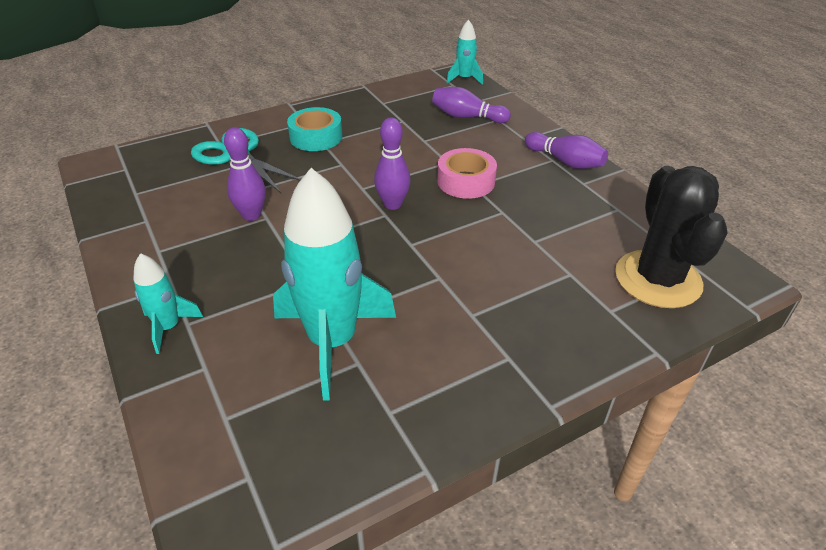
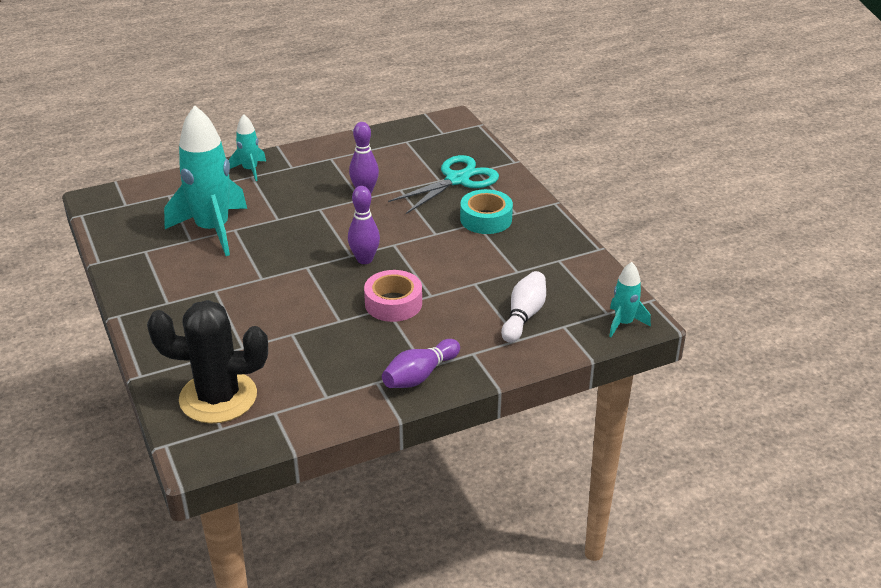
camera: 95 degrees right, 5 degrees down
purple bowling pin [432,87,511,123] -> white bowling pin [501,271,546,343]

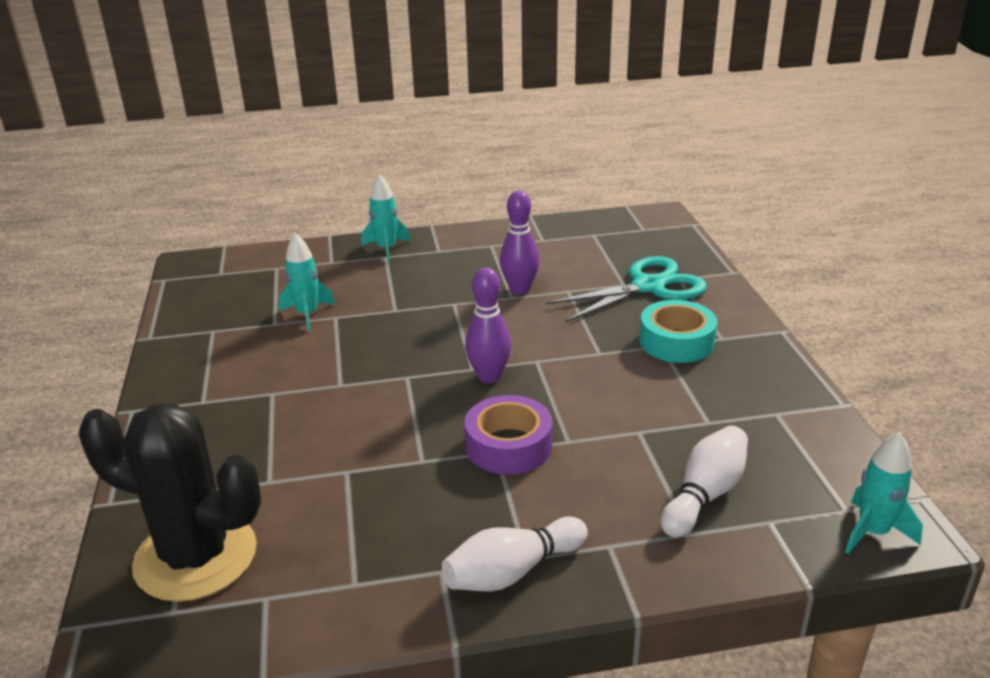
camera: 15 degrees right, 5 degrees down
turquoise rocket [164,105,247,256] -> turquoise rocket [279,233,335,331], size x0.49
pink tape [364,270,422,322] -> purple tape [465,395,552,475]
purple bowling pin [382,339,460,388] -> white bowling pin [442,516,588,591]

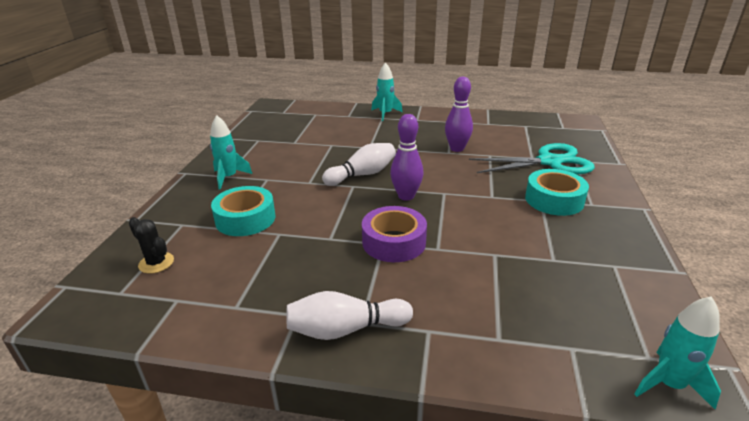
camera: 20 degrees right, 0 degrees up
black cactus [79,403,261,602] -> black cactus [129,217,174,274], size x0.41
turquoise rocket [279,233,335,331] -> turquoise rocket moved to [210,115,252,190]
white bowling pin [661,426,748,538] -> white bowling pin moved to [322,143,396,186]
none -> turquoise tape [211,186,275,236]

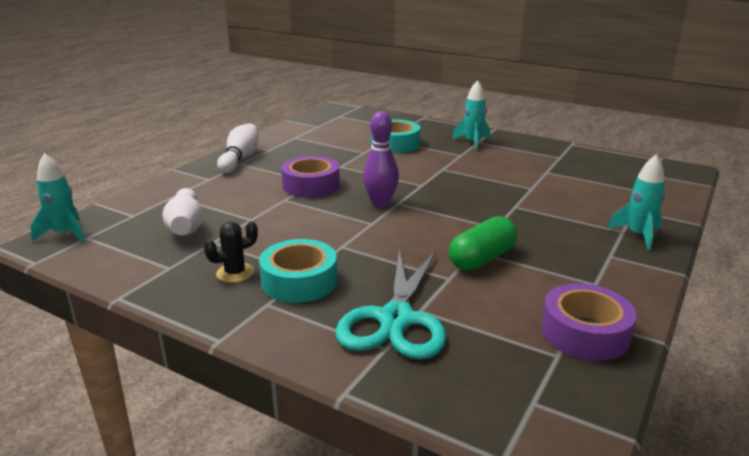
camera: 110 degrees right, 5 degrees down
black cactus [129,217,174,274] -> black cactus moved to [204,221,258,283]
white bowling pin [322,143,396,186] -> white bowling pin moved to [162,188,203,236]
purple bowling pin [445,77,473,152] -> green capsule [449,216,518,271]
none -> purple tape [541,283,637,361]

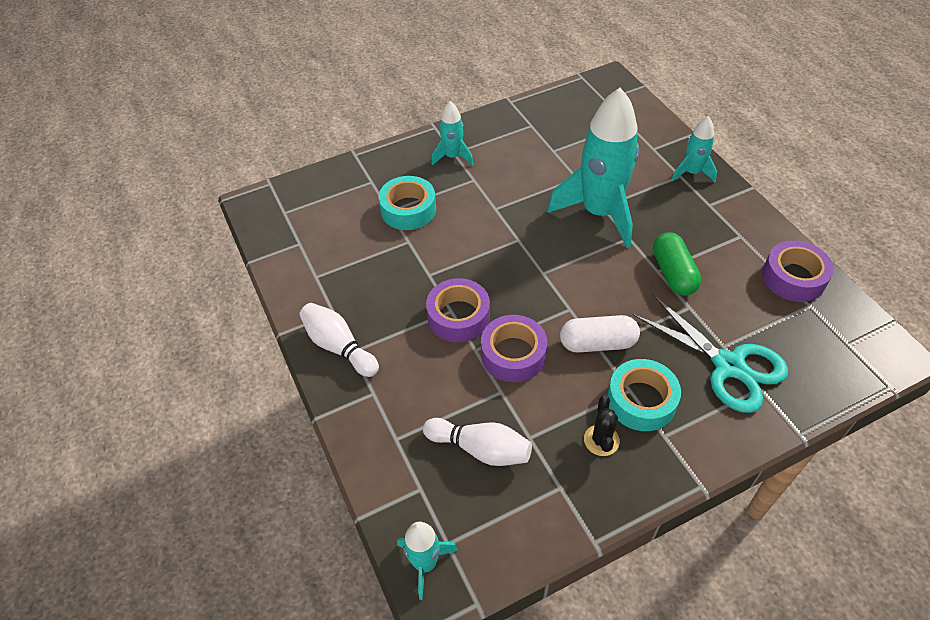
camera: 55 degrees left, 25 degrees up
purple bowling pin [363,111,399,207] -> none
none -> purple tape [481,315,547,382]
none -> turquoise rocket [548,88,639,248]
none -> white capsule [560,315,640,353]

